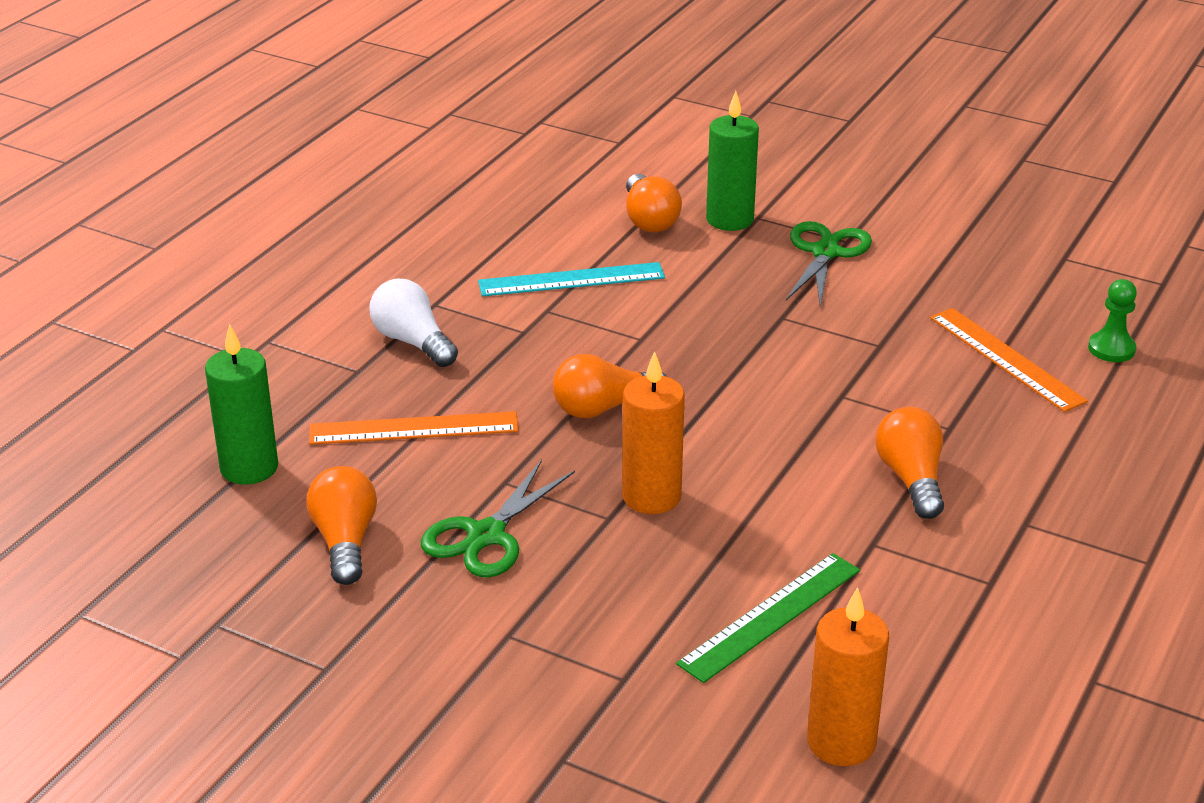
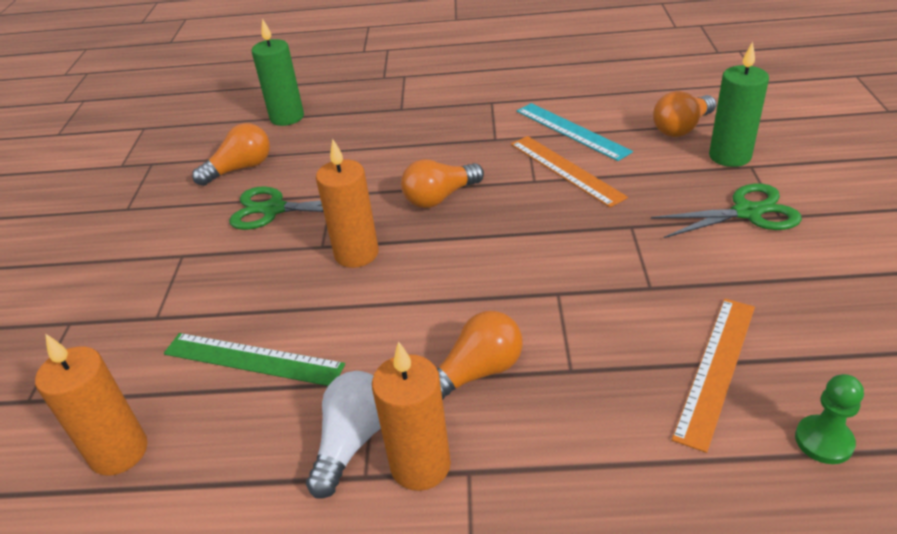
camera: 65 degrees right, 5 degrees up
orange ruler [309,411,519,445] -> orange ruler moved to [511,136,628,207]
white light bulb [369,279,458,367] -> white light bulb moved to [306,371,381,499]
orange light bulb [553,354,667,418] -> orange light bulb turned 75 degrees counterclockwise [401,159,484,208]
none -> orange candle [372,341,451,491]

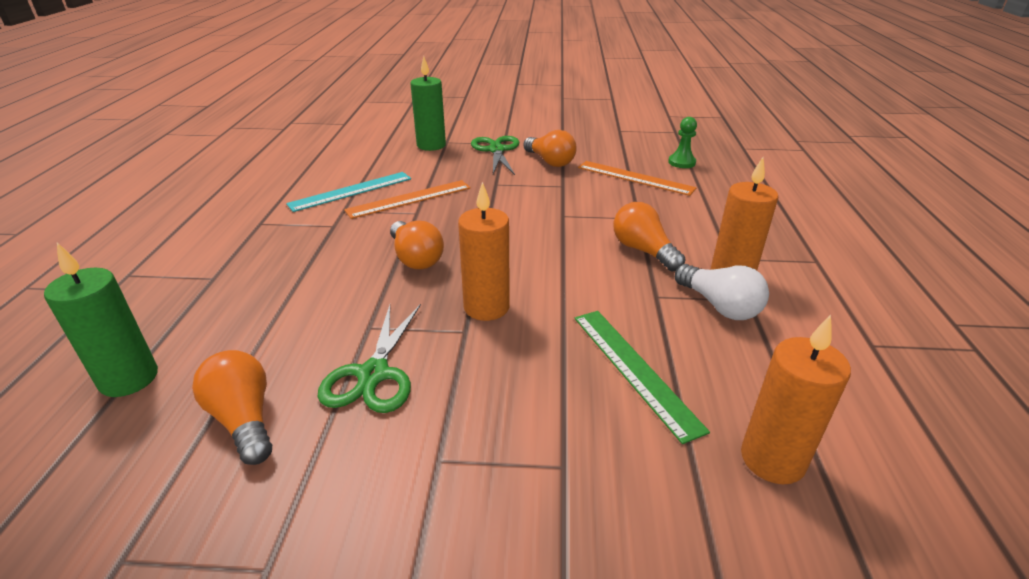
camera: 90 degrees left, 5 degrees down
green ruler [164,333,345,386] -> green ruler turned 45 degrees counterclockwise [575,311,710,444]
white light bulb [306,371,381,499] -> white light bulb turned 150 degrees counterclockwise [675,264,769,320]
orange light bulb [653,91,716,137] -> orange light bulb moved to [523,130,577,167]

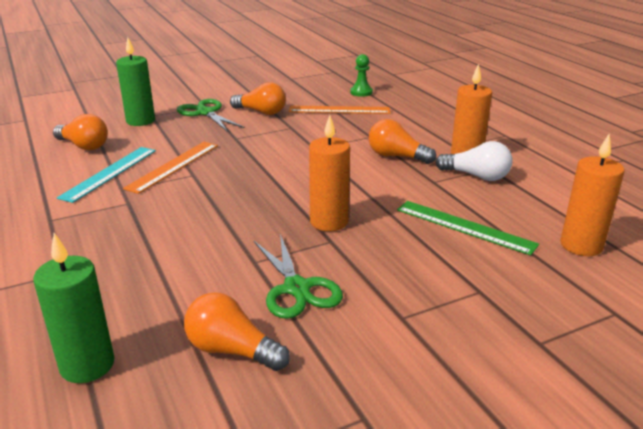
camera: 30 degrees left, 5 degrees down
orange light bulb [390,221,444,269] -> orange light bulb moved to [53,114,108,150]

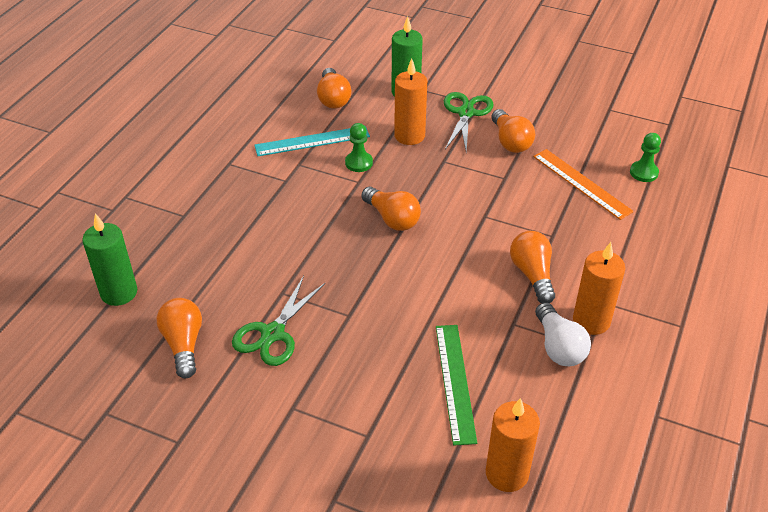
camera: 50 degrees right, 15 degrees up
orange ruler [123,142,218,194] -> green pawn [345,123,373,172]
orange candle [309,115,350,231] -> orange candle moved to [394,59,427,145]
none -> orange light bulb [361,187,421,231]

